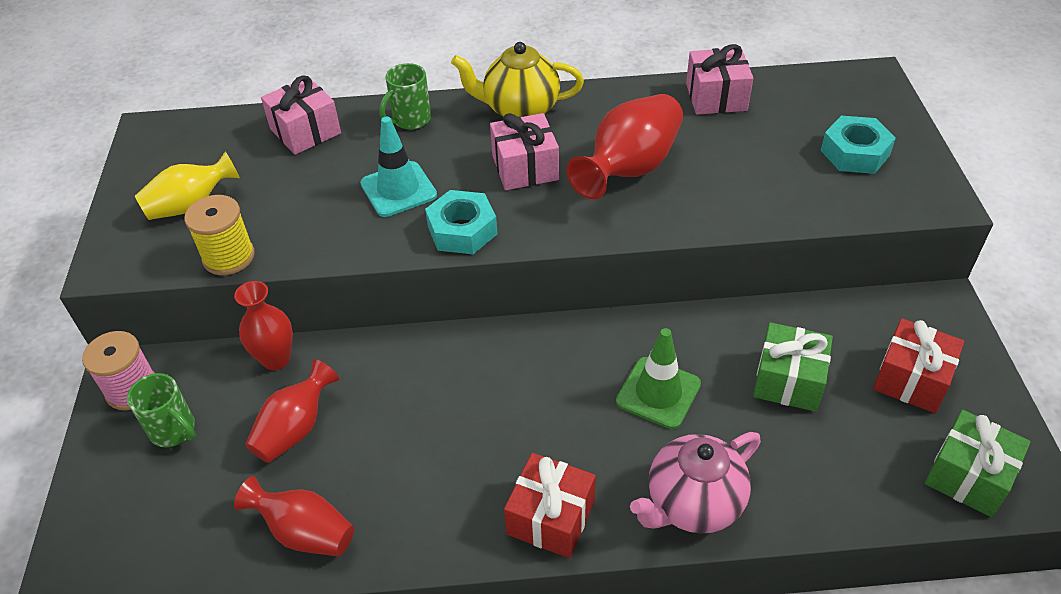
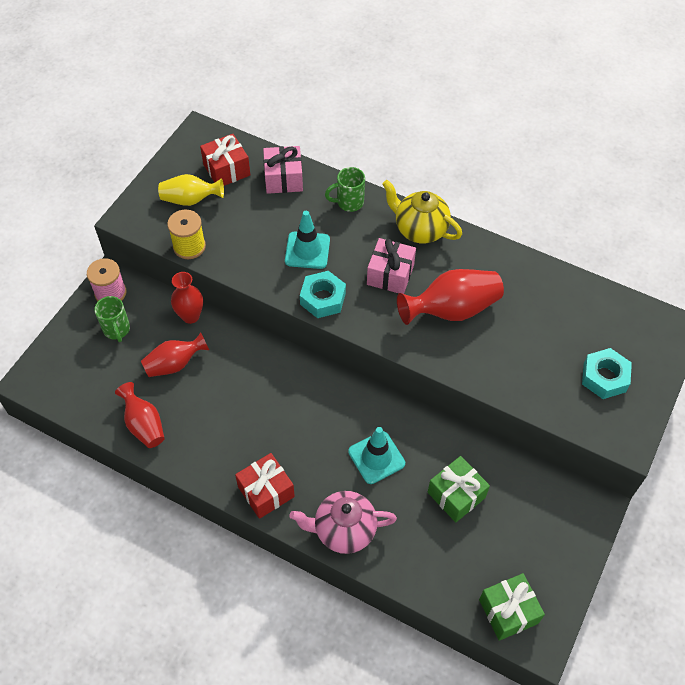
camera: 30 degrees right, 10 degrees up
green traffic cone [616,328,701,429] -> turquoise traffic cone [348,427,405,484]
pink gift [686,44,753,115] -> none
red gift [873,318,964,413] -> red gift moved to [200,134,250,186]

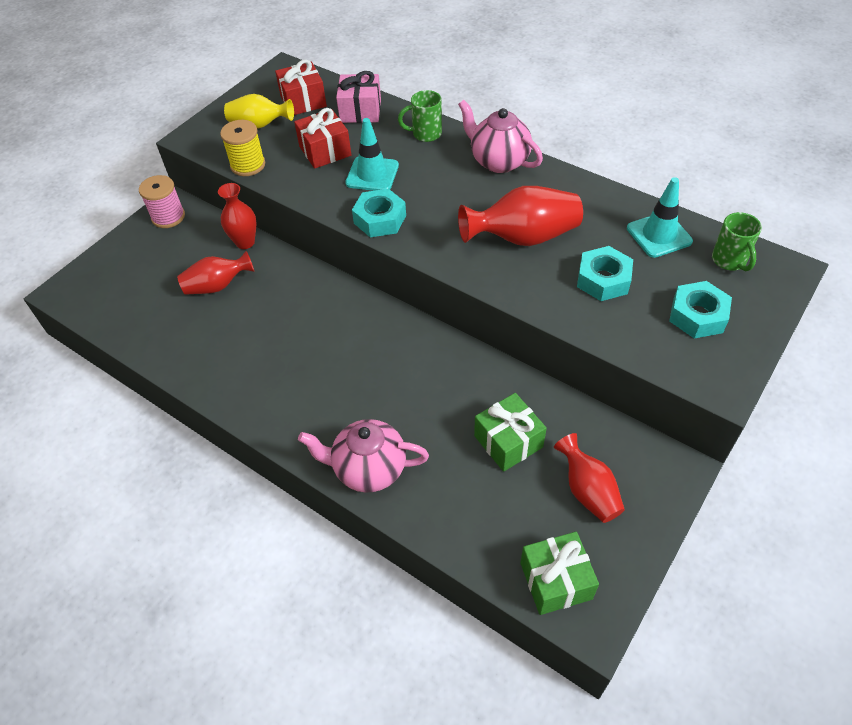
camera: 10 degrees right, 5 degrees down
green mug [94,296,130,342] -> green mug moved to [712,212,762,271]
red vase [115,382,165,448] -> red vase moved to [554,433,625,523]
red gift [235,453,295,519] -> red gift moved to [294,108,351,169]
turquoise traffic cone [348,427,405,484] -> turquoise traffic cone moved to [627,177,693,258]
pink gift [367,238,416,294] -> none
yellow teapot [382,180,462,244] -> pink teapot [458,100,543,173]
none -> turquoise nut [577,246,633,301]

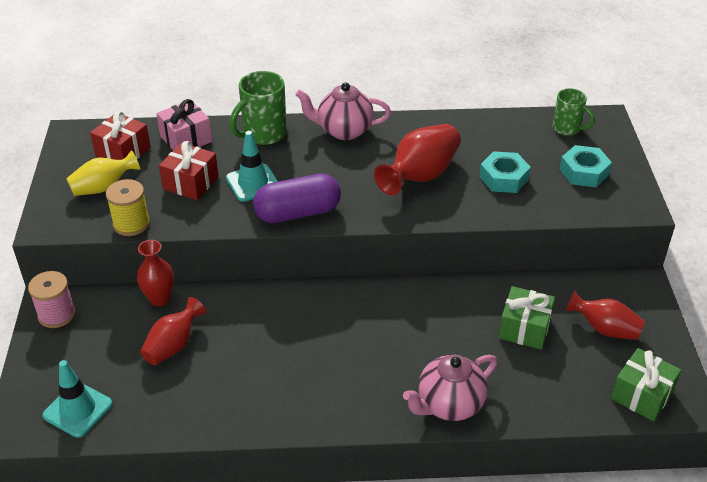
camera: 40 degrees left, 10 degrees down
turquoise nut [352,189,406,237] -> purple capsule [253,174,341,223]
green mug [398,90,442,142] -> green mug [229,71,287,145], size x1.54
turquoise traffic cone [627,177,693,258] -> turquoise traffic cone moved to [43,360,113,438]

